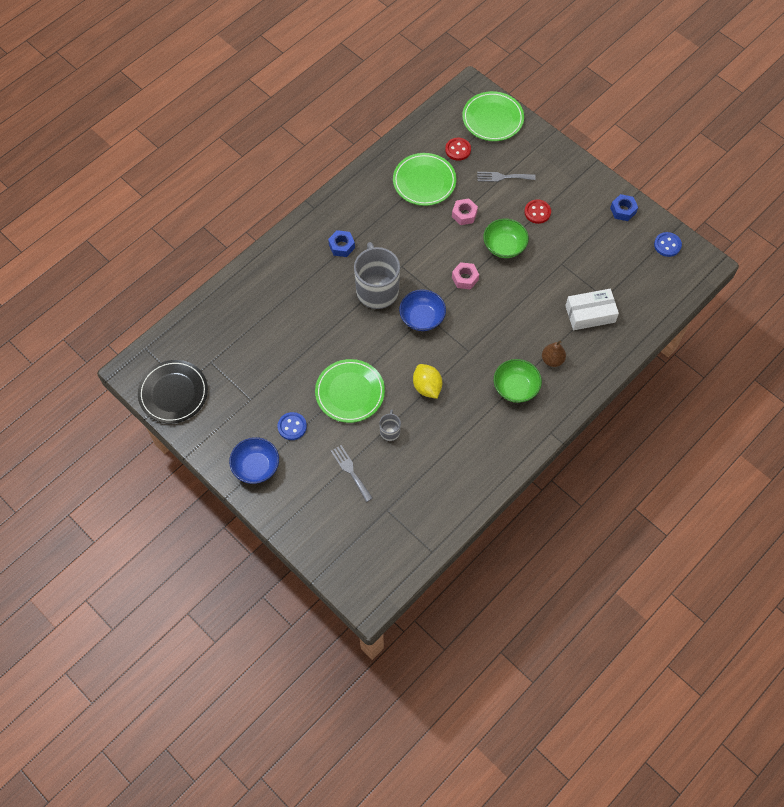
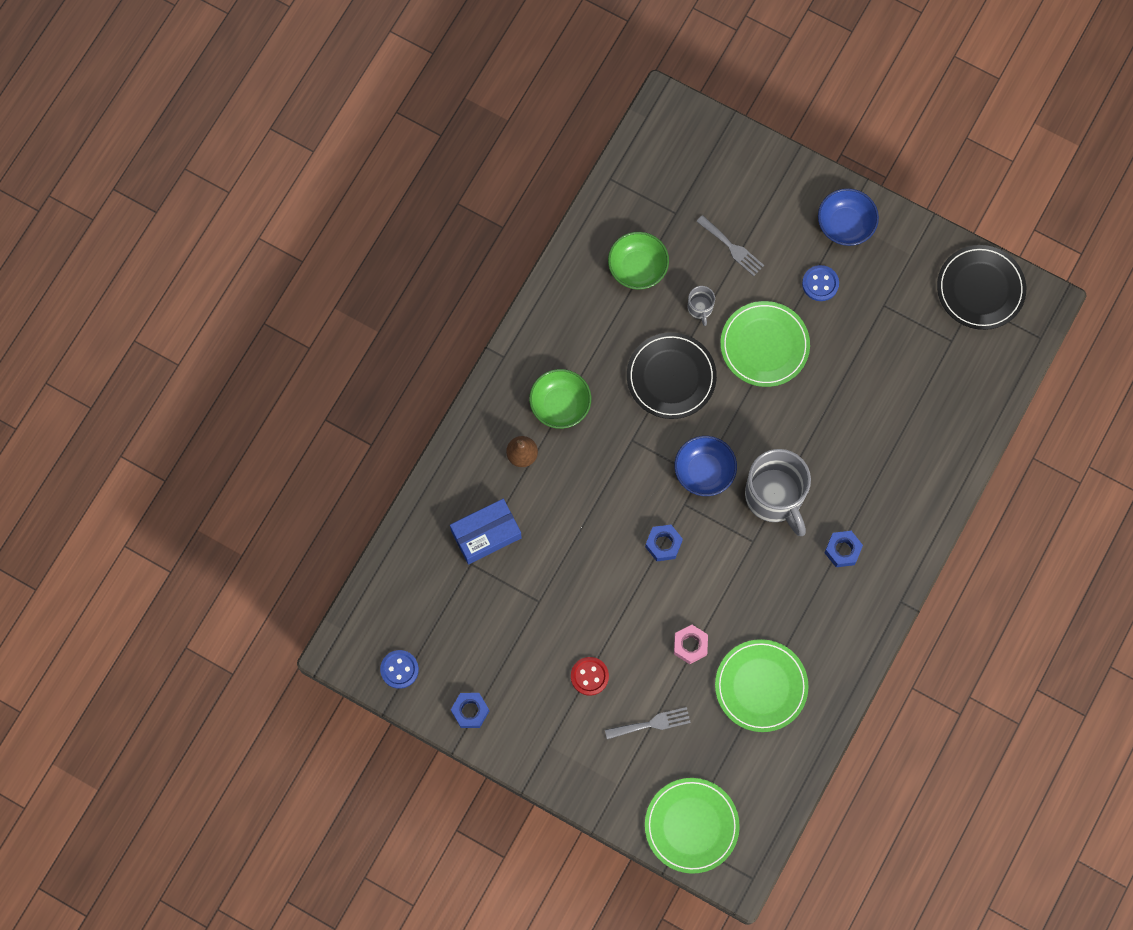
camera: 165 degrees right, 10 degrees up
yellow lemon [413,364,442,399] -> black plate [627,332,717,419]
red button [445,138,471,161] -> none
pink nut [452,262,479,290] -> blue nut [645,525,683,561]
green bowl [483,218,529,258] -> green bowl moved to [608,232,669,290]
white box [565,289,619,330] -> blue box [450,499,522,564]

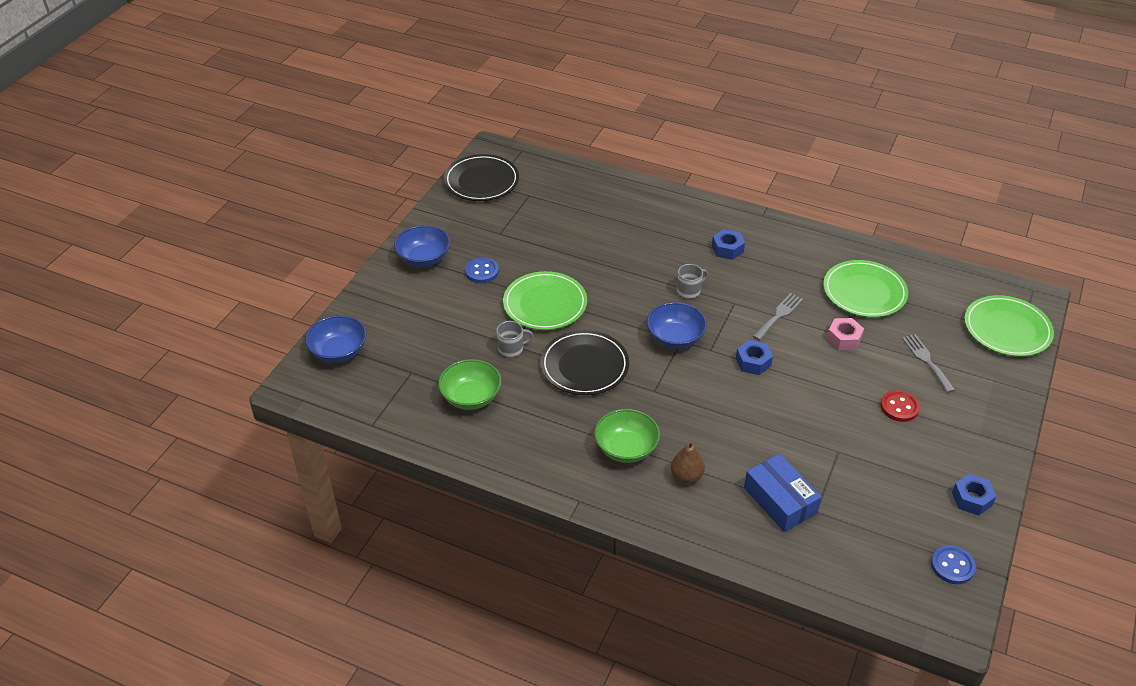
camera: 95 degrees left, 30 degrees down
grey fork [696,215,764,276] -> grey fork moved to [753,293,803,341]
grey mug [745,449,811,536] -> grey mug [677,264,708,299], size x0.45
none -> blue bowl [305,315,366,363]

